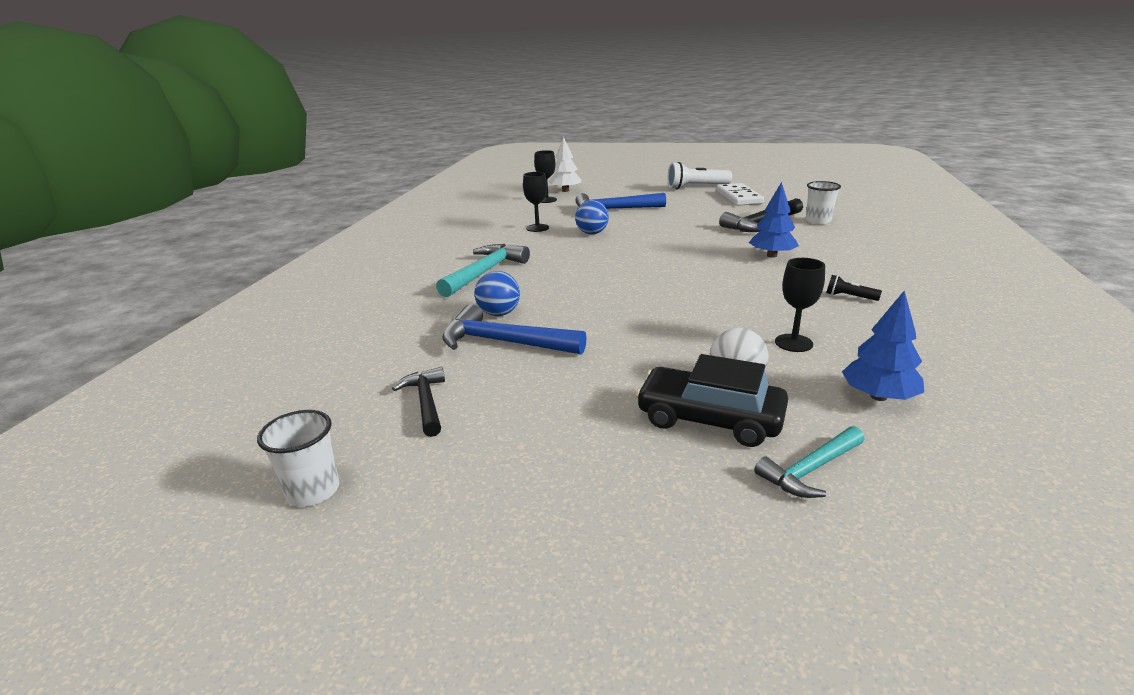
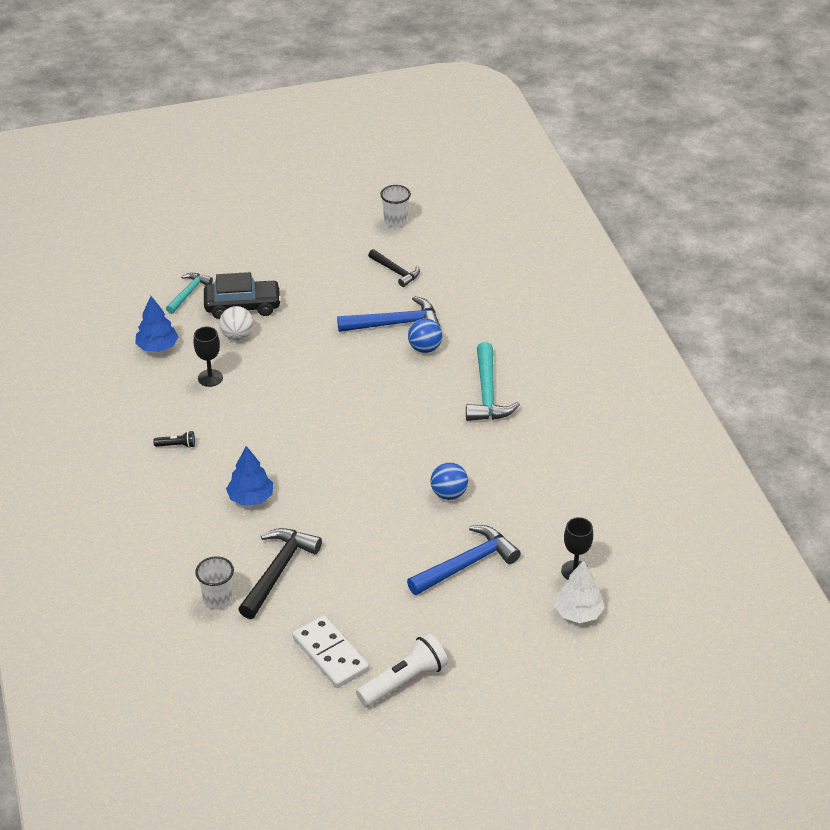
camera: 150 degrees right, 15 degrees up
black goblet [523,172,549,232] -> none

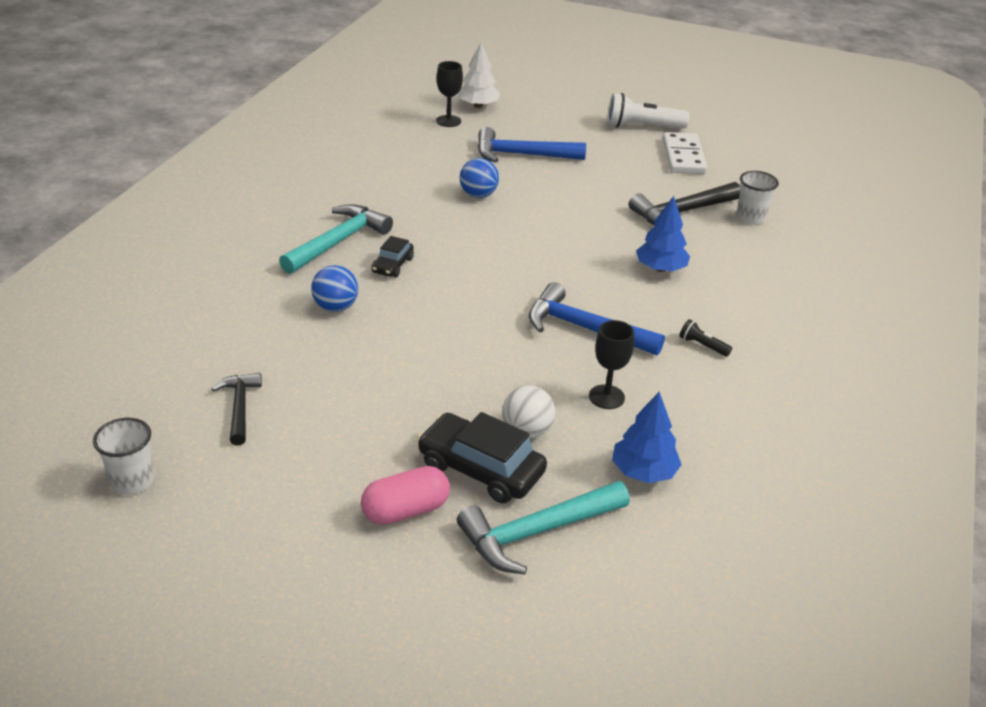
camera: 145 degrees left, 5 degrees down
turquoise hammer [166,273,213,314] -> turquoise hammer [457,481,630,574], size x1.62
blue hammer [337,296,440,332] -> blue hammer moved to [529,282,665,356]
none -> pink capsule [361,466,450,525]
none -> black car [371,236,414,277]

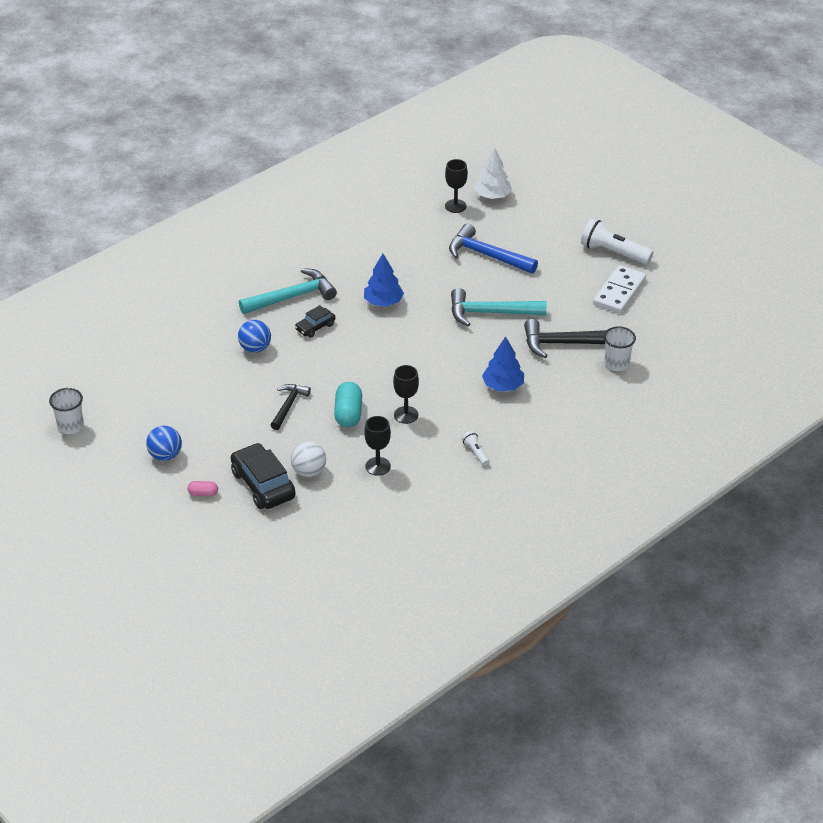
camera: 30 degrees right, 5 degrees up
black hammer [212,373,262,445] -> black hammer moved to [271,384,311,430]
pink capsule [361,466,450,525] -> pink capsule [188,481,218,496], size x0.54
turquoise hammer [457,481,630,574] -> turquoise hammer moved to [451,288,547,326]
blue ball [460,158,499,198] -> blue ball moved to [146,426,182,461]
blue hammer [529,282,665,356] -> black goblet [393,365,419,424]
blue tree [612,392,682,483] -> blue tree moved to [364,254,404,307]
black flashlight [679,319,732,357] -> white flashlight [462,431,489,466]
none -> turquoise capsule [334,382,362,427]

